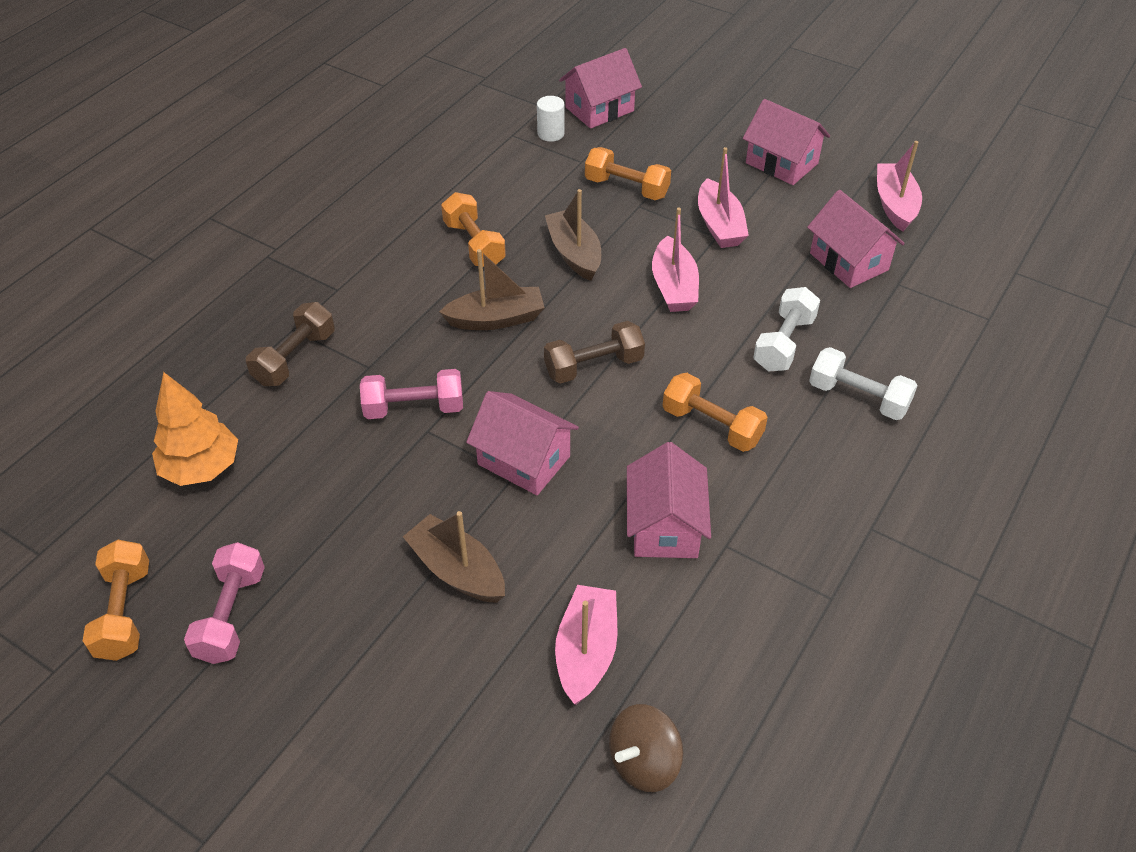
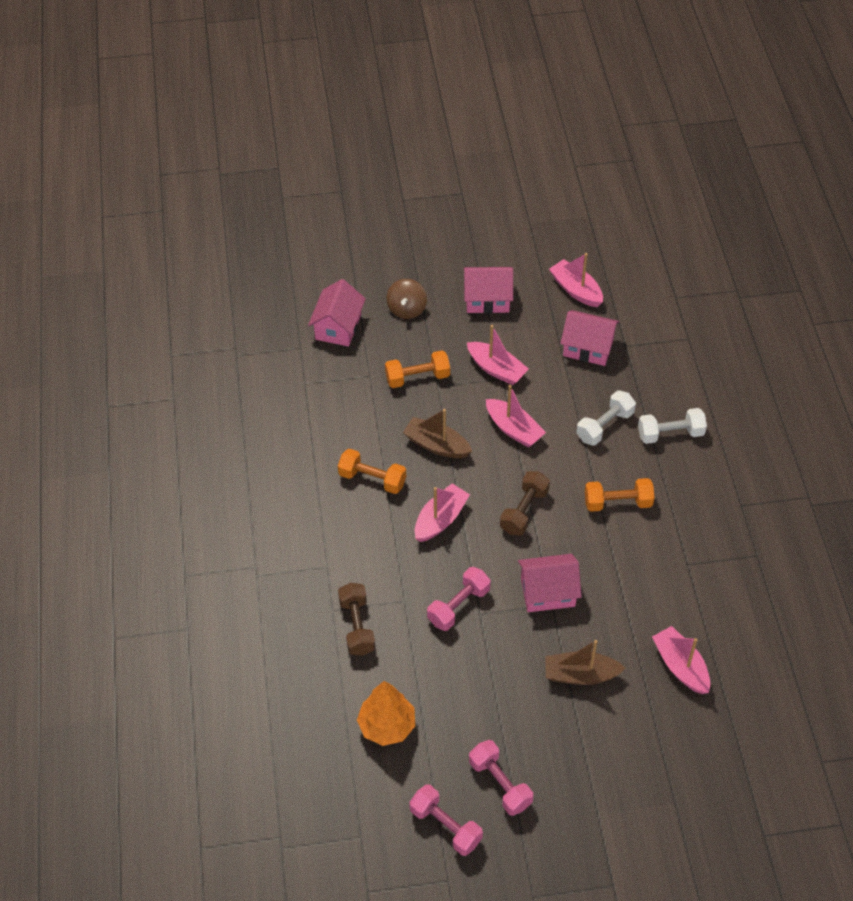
camera: 40 degrees left, 5 degrees up
orange dumbbell [83,540,149,661] -> pink dumbbell [409,785,483,856]
brown boat [439,249,545,330] -> pink boat [415,483,470,542]
white cylinder [537,96,565,142] -> none
brown spinning top [609,704,683,792] -> brown spinning top moved to [387,279,427,319]
pink house [627,442,711,558] -> none
white dumbbell [753,287,820,371] -> white dumbbell turned 60 degrees clockwise [576,390,636,446]

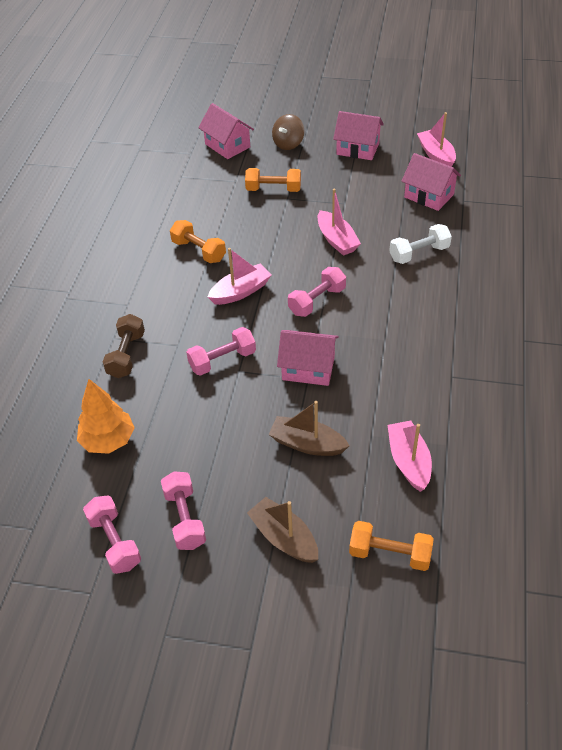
camera: 20 degrees right, 5 degrees down
pink house [308,279,366,346] -> pink house turned 75 degrees counterclockwise [198,103,254,159]
brown boat [403,409,472,458] -> brown boat moved to [247,497,318,563]
pink boat [467,325,529,385] -> none
brown dumbbell [500,471,550,535] -> pink dumbbell [288,267,346,317]
orange dumbbell [585,478,655,512] -> orange dumbbell moved to [349,521,434,571]
white dumbbell [638,408,707,444] -> none

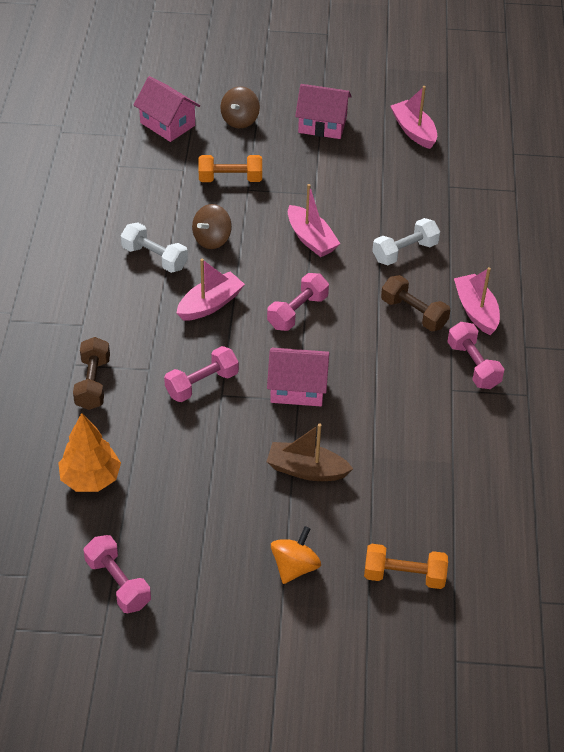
camera: 10 degrees left, 0 degrees up
pink dumbbell [161,471,206,550] -> pink dumbbell moved to [447,322,504,389]
orange dumbbell [170,220,226,263] -> white dumbbell [121,222,188,273]
brown boat [247,497,318,563] -> orange spinning top [271,526,321,584]
pink boat [387,421,432,492] -> pink boat moved to [454,267,500,335]
pink house [402,153,461,211] -> none
none -> brown spinning top [192,204,232,249]
none -> brown dumbbell [381,275,450,331]

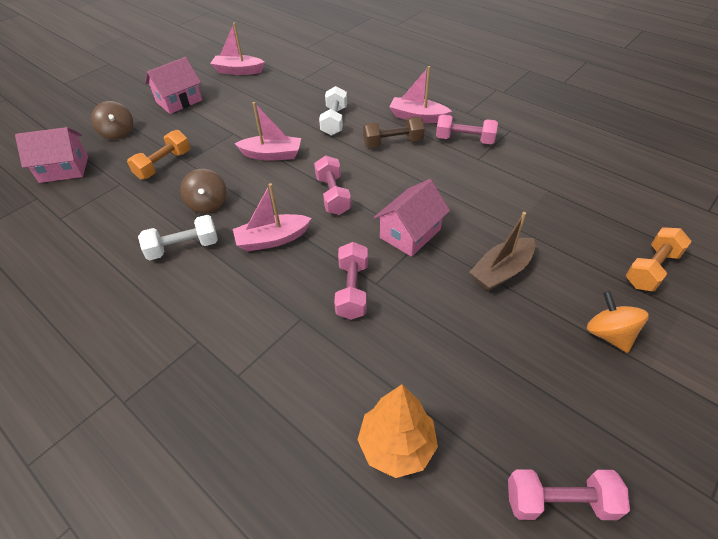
camera: 50 degrees left, 0 degrees up
brown dumbbell [73,337,110,410] -> none
pink boat [177,259,245,321] -> pink boat turned 105 degrees counterclockwise [233,183,312,251]

